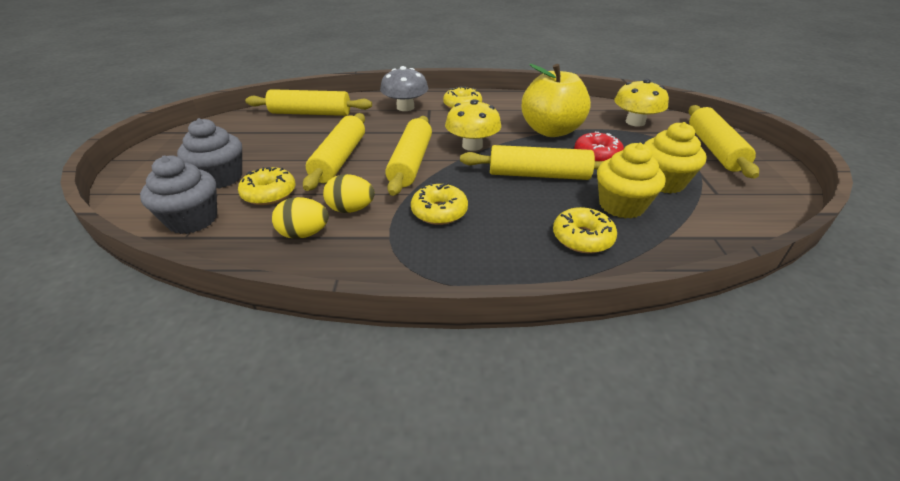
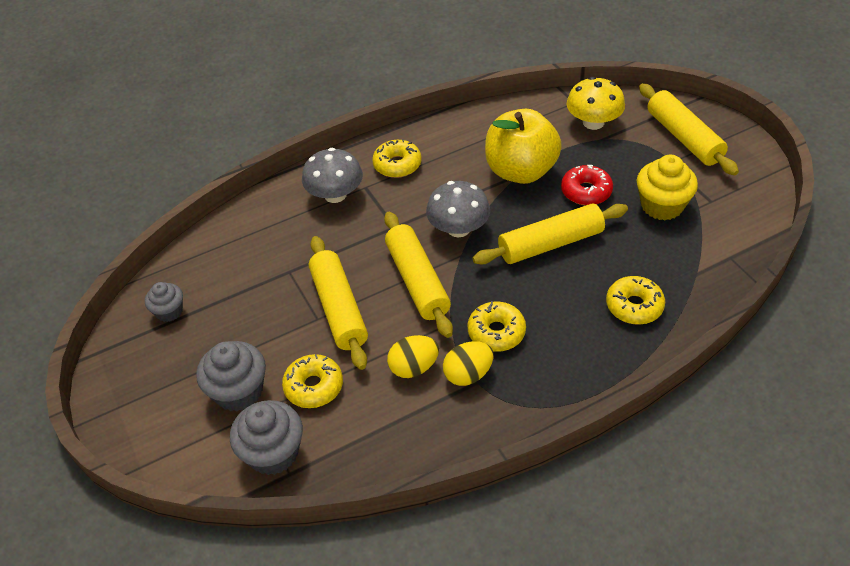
camera: 25 degrees left, 10 degrees up
yellow rolling pin [245,89,372,116] -> none
yellow egg [272,197,329,239] -> yellow egg moved to [443,341,494,386]
yellow mushroom [445,99,501,151] -> grey mushroom [426,181,490,237]
yellow cupcake [597,143,665,219] -> none
none -> grey cupcake [145,282,183,322]

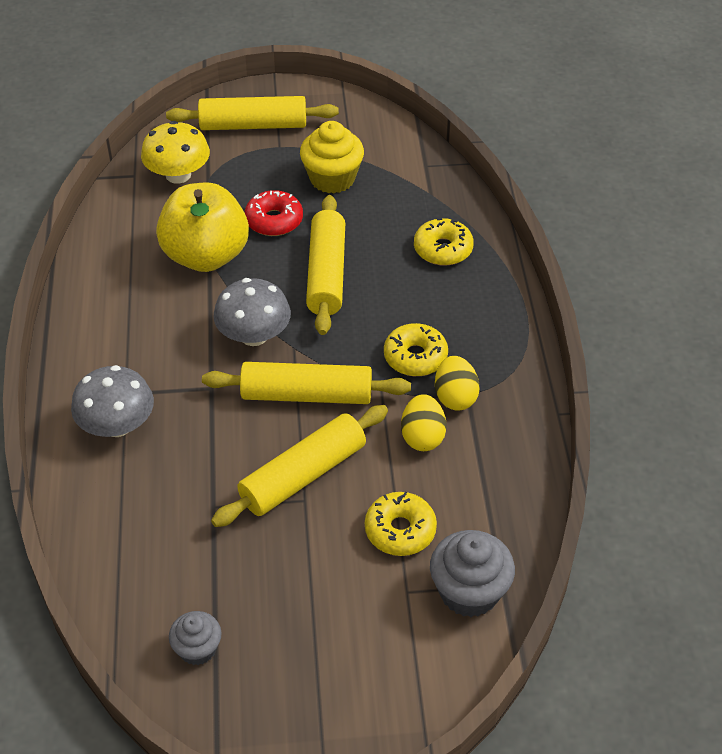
camera: 70 degrees left, 0 degrees up
grey cupcake [196,341,266,412] -> none
yellow rolling pin [309,236,368,370] -> yellow rolling pin turned 45 degrees counterclockwise [211,405,388,527]
yellow donut [372,139,422,178] -> none

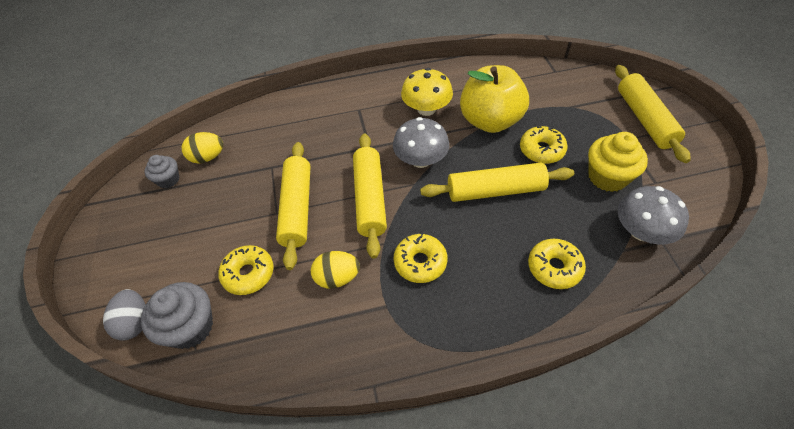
camera: 85 degrees right, 5 degrees up
grey mushroom [71,365,154,437] -> grey mushroom moved to [618,186,689,245]
yellow mushroom [141,121,210,184] -> yellow mushroom moved to [401,68,453,116]
yellow rolling pin [211,405,388,527] -> yellow rolling pin turned 45 degrees clockwise [276,142,310,270]
red donut [244,190,303,236] -> yellow donut [520,126,568,164]
yellow egg [435,356,480,411] -> yellow egg moved to [182,132,223,163]
none -> grey egg [103,289,145,340]

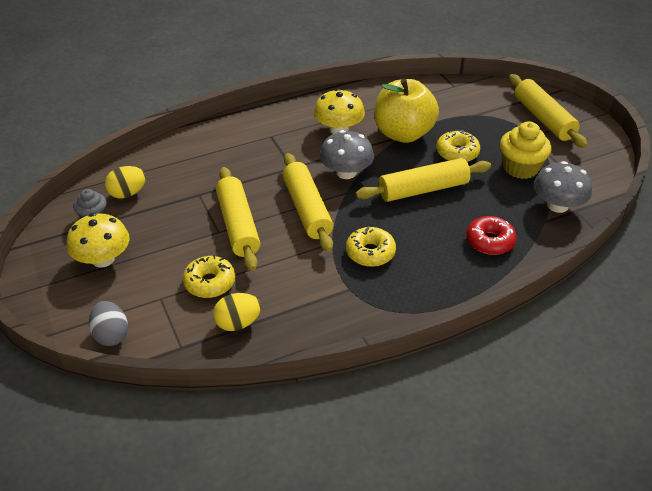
camera: 15 degrees left, 10 degrees down
grey cupcake [141,282,213,349] -> none
yellow egg [311,251,360,289] -> yellow egg moved to [213,293,262,331]
yellow donut [528,239,586,289] -> red donut [466,216,517,255]
none -> yellow mushroom [67,213,129,268]

